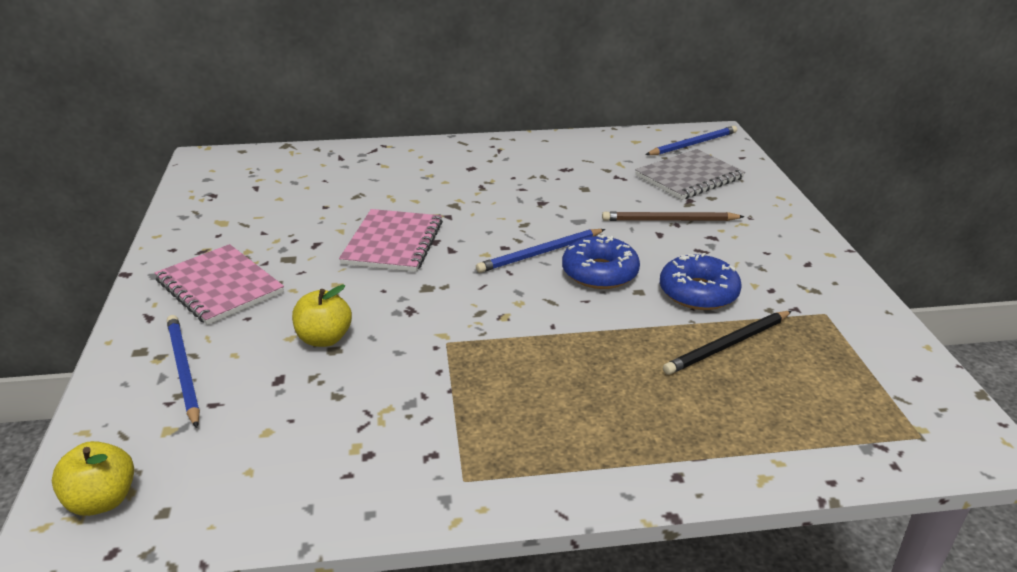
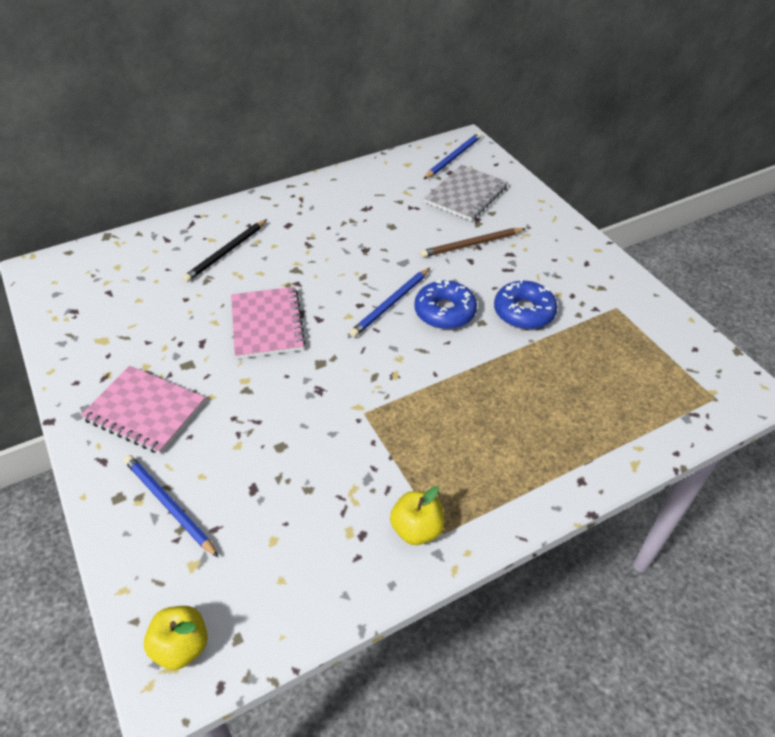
camera: 20 degrees left, 15 degrees up
yellow apple [292,284,352,347] -> yellow apple moved to [390,486,445,545]
black pencil [663,311,792,375] -> black pencil moved to [183,219,267,282]

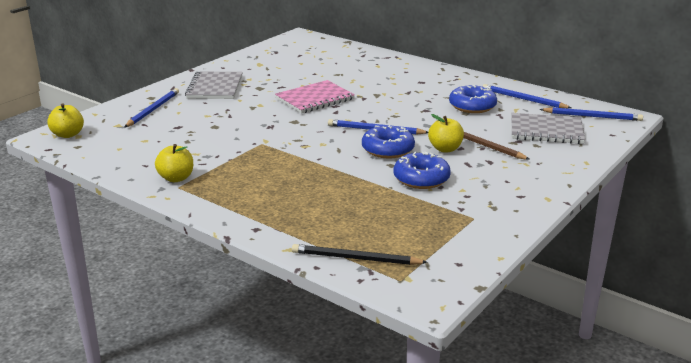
camera: 65 degrees right, 20 degrees down
pink notebook [81,366,206,454] -> grey notebook [185,71,243,99]
black pencil [183,219,267,282] -> black pencil moved to [292,244,428,265]
none -> yellow apple [428,114,464,152]
none -> blue donut [449,85,497,113]
none -> blue pencil [482,84,571,108]

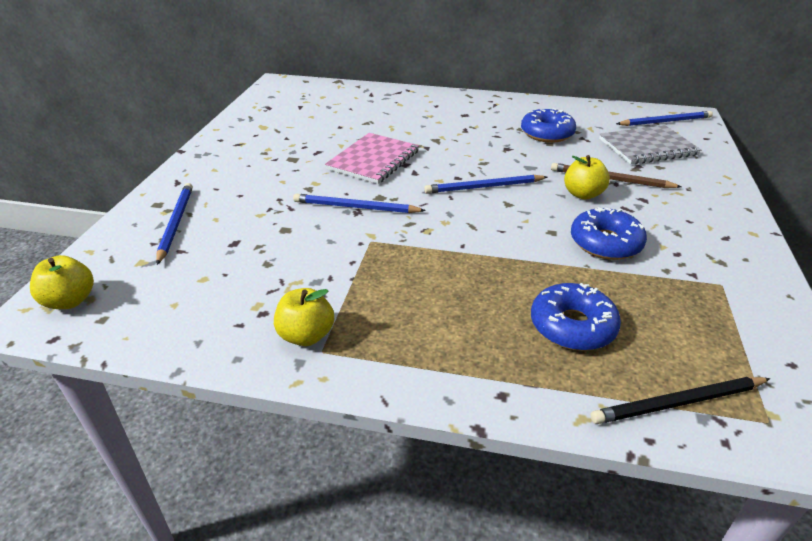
camera: 25 degrees left, 10 degrees up
grey notebook [185,71,243,99] -> none
blue donut [362,126,415,159] -> blue donut moved to [531,283,621,351]
blue pencil [482,84,571,108] -> blue pencil moved to [293,194,426,213]

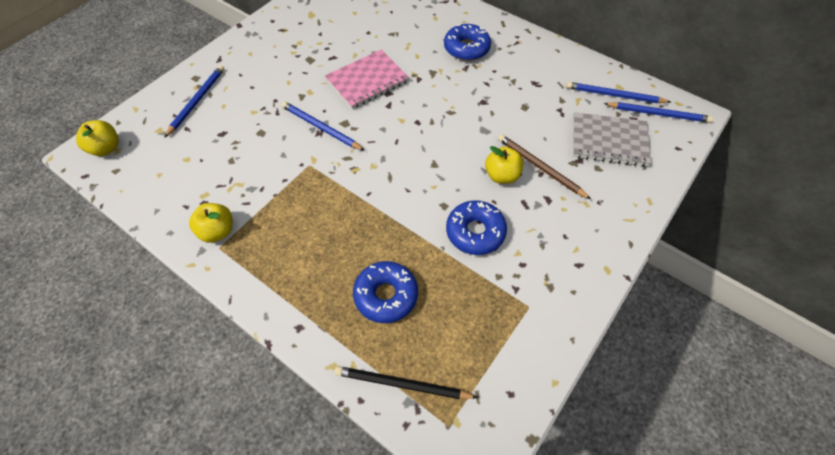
camera: 25 degrees right, 20 degrees up
blue pencil [424,175,547,194] -> blue pencil moved to [566,82,670,103]
blue donut [521,108,576,143] -> blue donut moved to [444,24,491,61]

